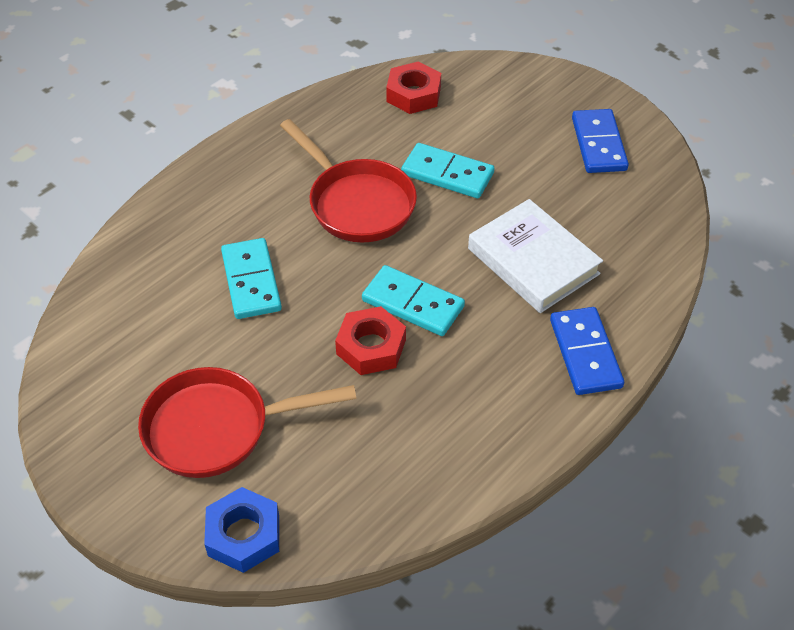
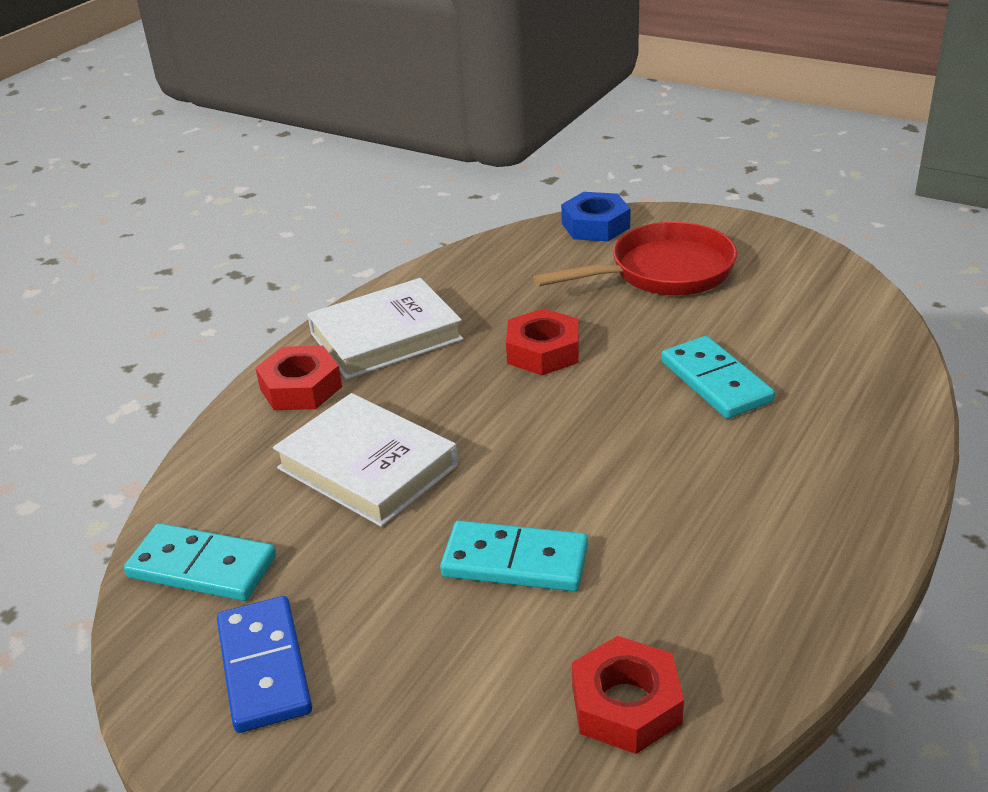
camera: 170 degrees right, 15 degrees down
red pan [280,119,417,242] -> none
turquoise domino [362,265,465,336] -> turquoise domino moved to [124,523,276,601]
blue domino [550,307,624,395] -> red nut [256,346,342,410]
none -> white book [307,278,463,380]

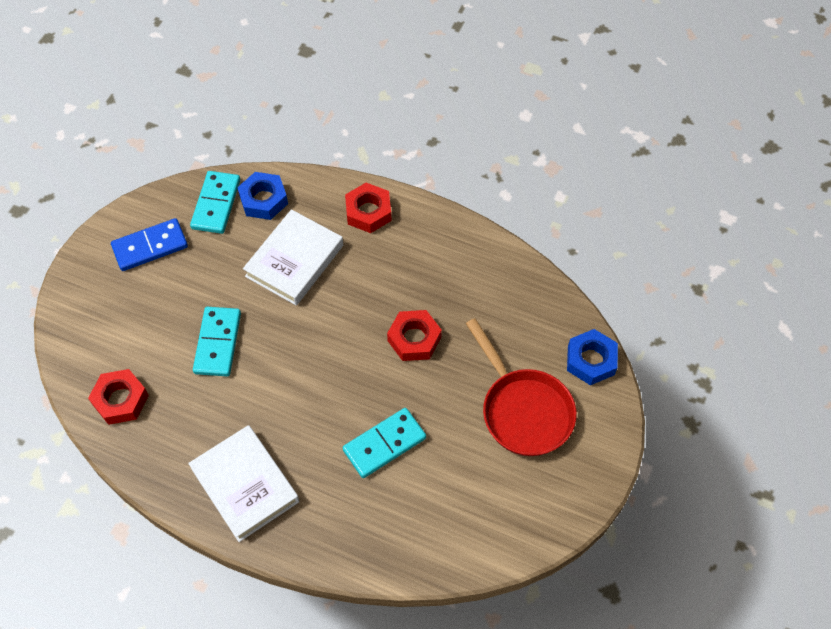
camera: 80 degrees right, 25 degrees up
white book [307,278,463,380] -> white book moved to [188,425,299,542]
none -> blue nut [237,172,288,220]

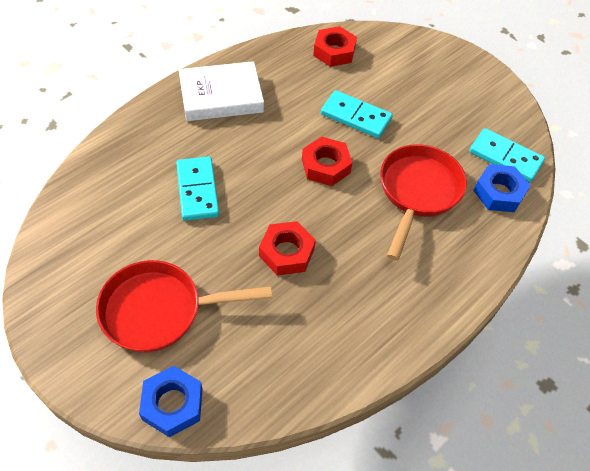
camera: 110 degrees right, 5 degrees down
blue domino [111,218,188,271] -> none
white book [243,209,343,306] -> red pan [380,144,467,261]
red nut [345,183,392,233] -> red nut moved to [302,136,352,186]

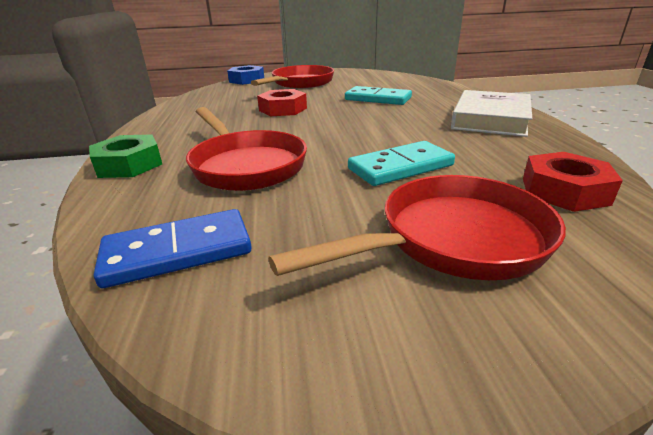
camera: 130 degrees right, 25 degrees down
red nut [302,136,352,186] -> none
turquoise domino [469,128,545,182] -> blue domino [94,209,252,288]
blue nut [473,164,531,212] -> none
none -> green nut [89,134,162,178]
none -> red pan [268,175,566,280]

